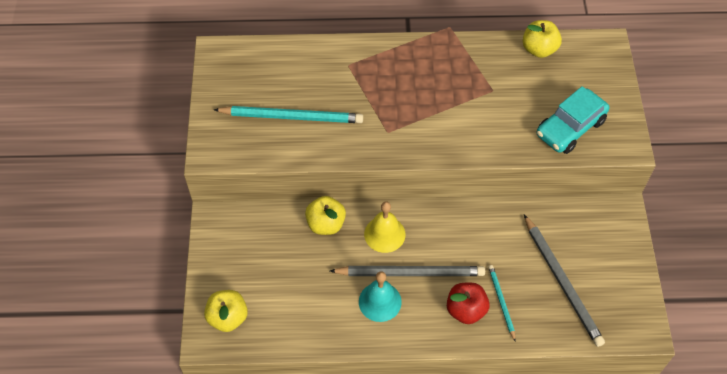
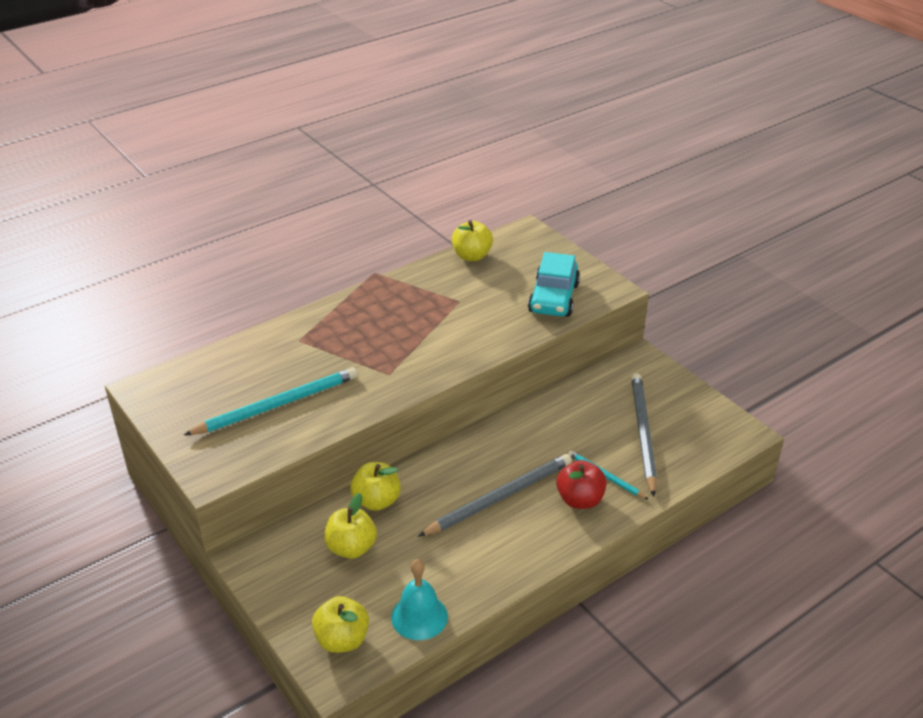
camera: 35 degrees left, 20 degrees down
turquoise bell [359,271,402,322] -> turquoise bell moved to [391,559,448,640]
yellow bell [364,201,405,253] -> none
grey pencil [524,215,605,347] -> grey pencil turned 120 degrees counterclockwise [631,373,657,497]
none -> yellow apple [324,493,377,559]

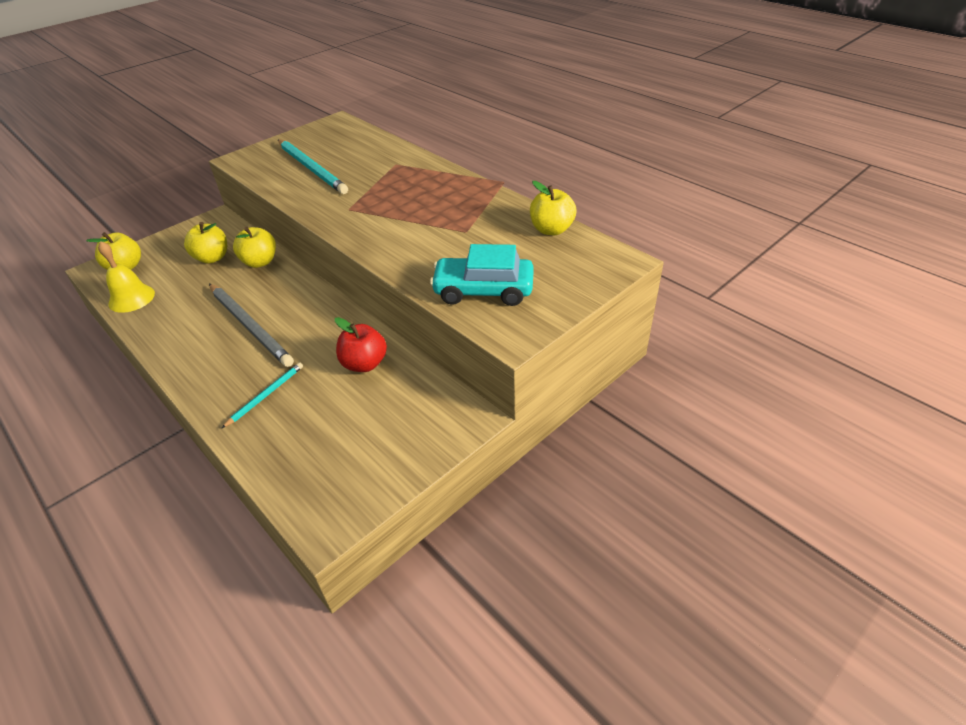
camera: 85 degrees right, 5 degrees up
turquoise bell [391,559,448,640] -> yellow bell [98,241,155,313]
red apple [556,460,607,509] -> red apple moved to [335,317,387,372]
grey pencil [631,373,657,497] -> none

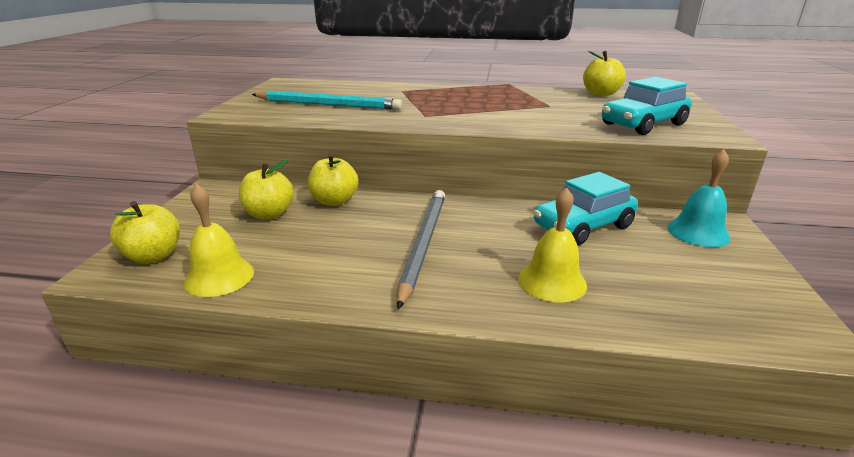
camera: 40 degrees left, 15 degrees down
grey pencil [209,284,294,367] -> grey pencil turned 90 degrees counterclockwise [397,190,445,309]
turquoise pencil [221,362,303,429] -> yellow bell [518,187,587,302]
red apple [335,317,387,372] -> turquoise car [534,172,638,245]
none -> turquoise bell [667,149,731,247]

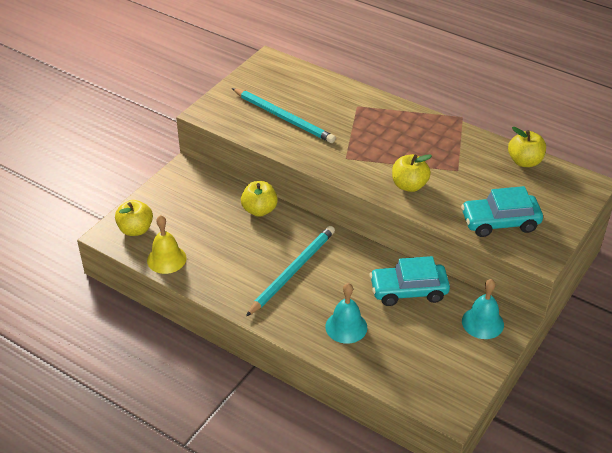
camera: 25 degrees right, 15 degrees up
yellow apple [239,160,294,220] -> yellow apple moved to [392,154,432,192]
grey pencil [397,190,445,309] -> turquoise pencil [246,226,335,316]
yellow bell [518,187,587,302] -> turquoise bell [325,283,367,344]

